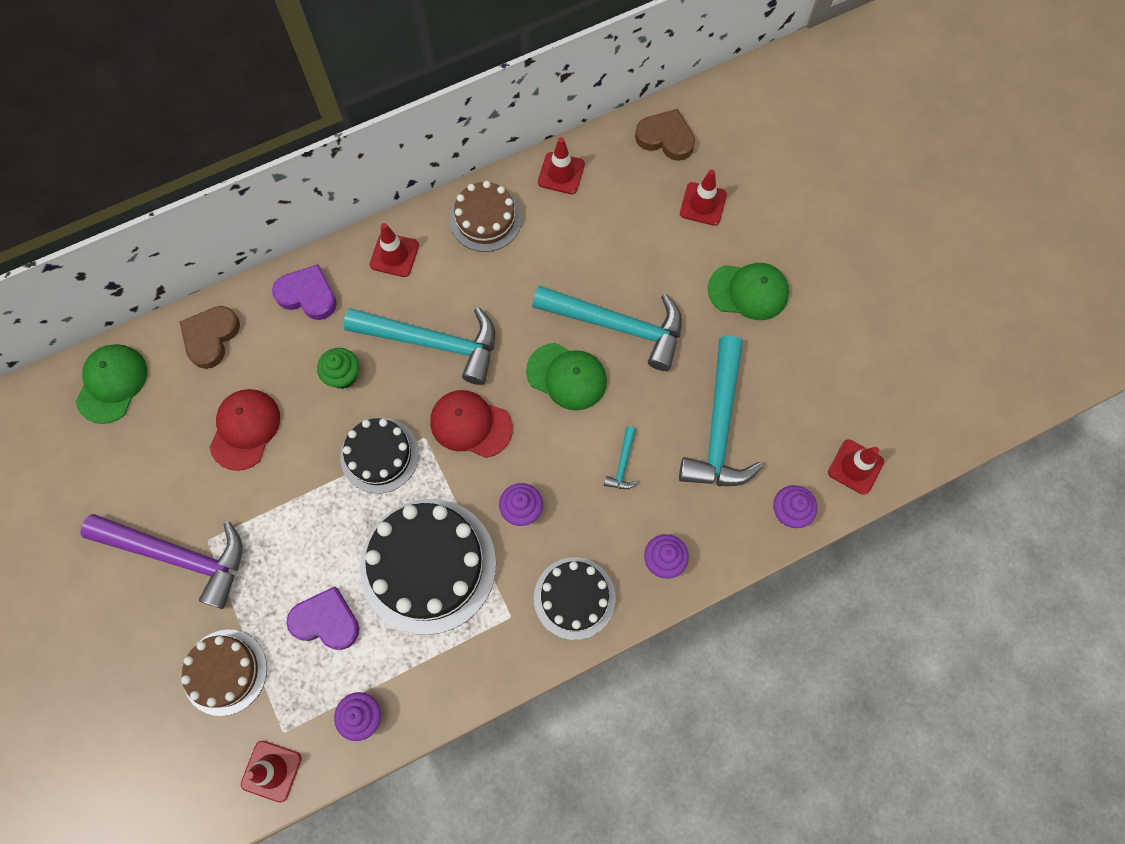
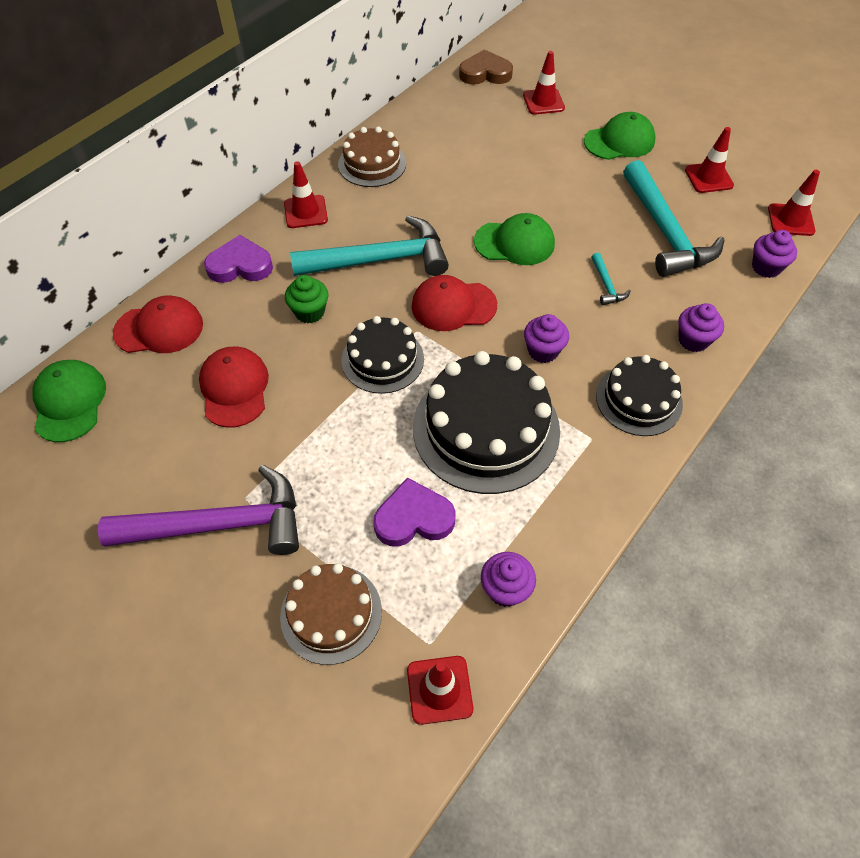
camera: 25 degrees left, 15 degrees down
brown heart [180,306,240,369] -> red cap [113,295,203,353]
turquoise hammer [532,285,682,371] -> none
red traffic cone [538,137,585,194] -> red traffic cone moved to [685,127,734,193]

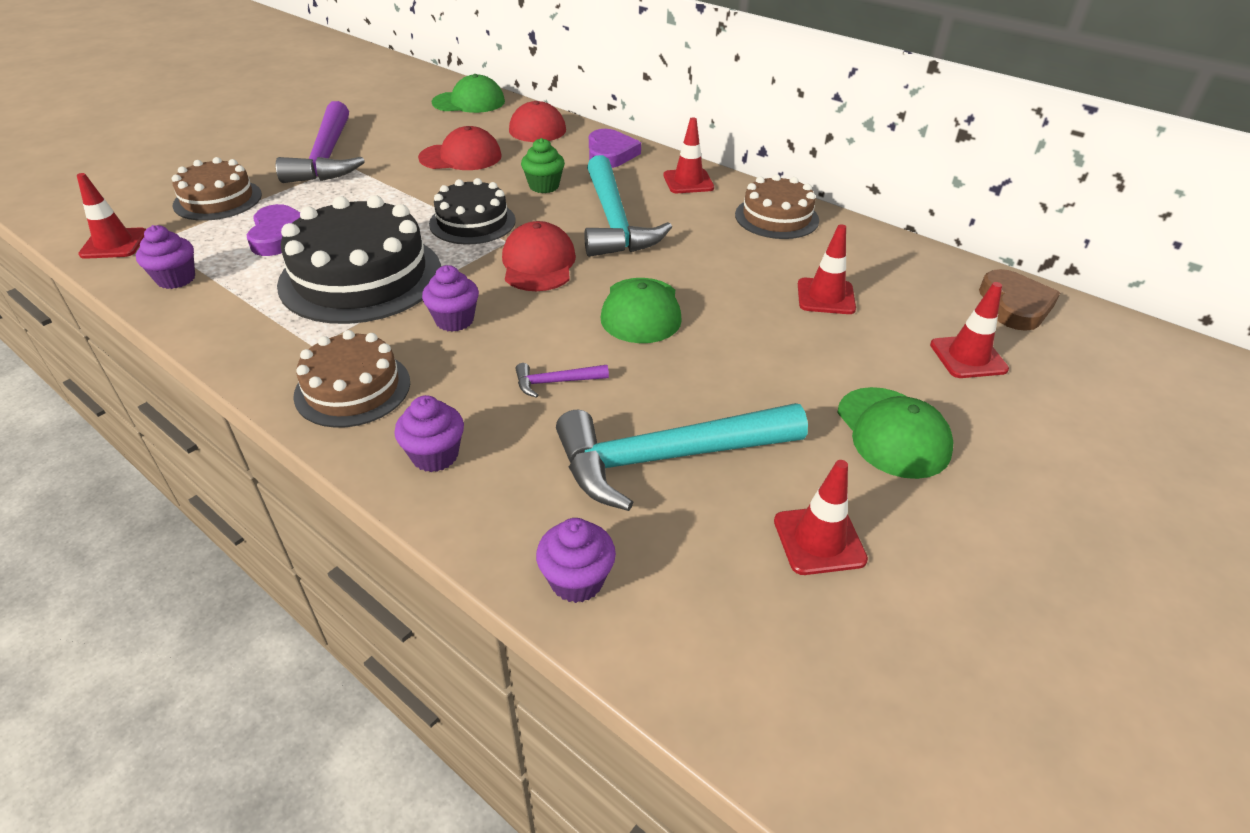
camera: 90 degrees right, 15 degrees down
turquoise hammer [591,253,631,305] -> purple hammer [516,363,609,398]
black cake [596,355,683,436] -> brown cake [293,330,410,428]
red traffic cone [768,170,820,236] -> red traffic cone moved to [798,224,856,314]

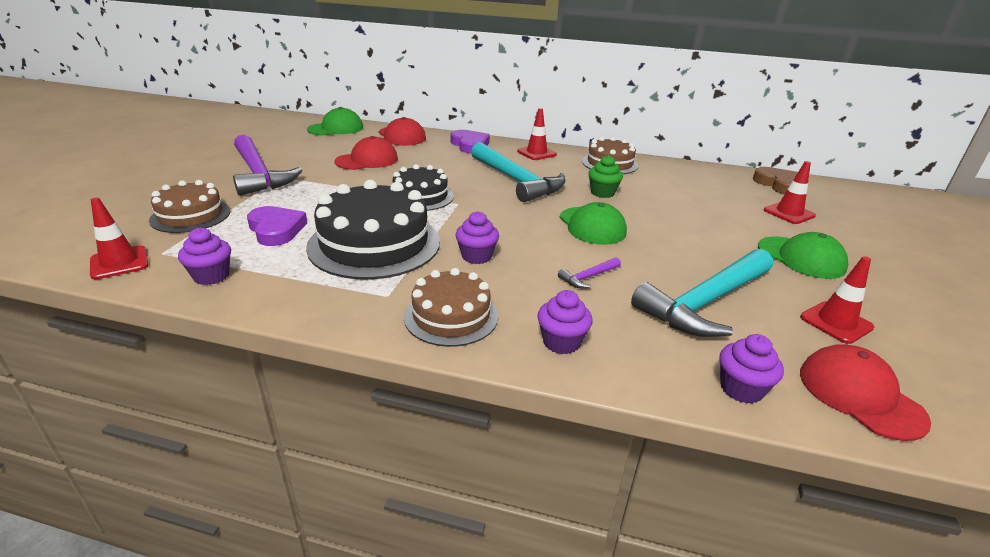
camera: 25 degrees left, 10 degrees down
red cap [502,221,576,291] -> red cap moved to [800,344,931,441]
green cupcake [521,138,565,193] -> green cupcake moved to [588,155,623,198]
red traffic cone [798,224,856,314] -> none

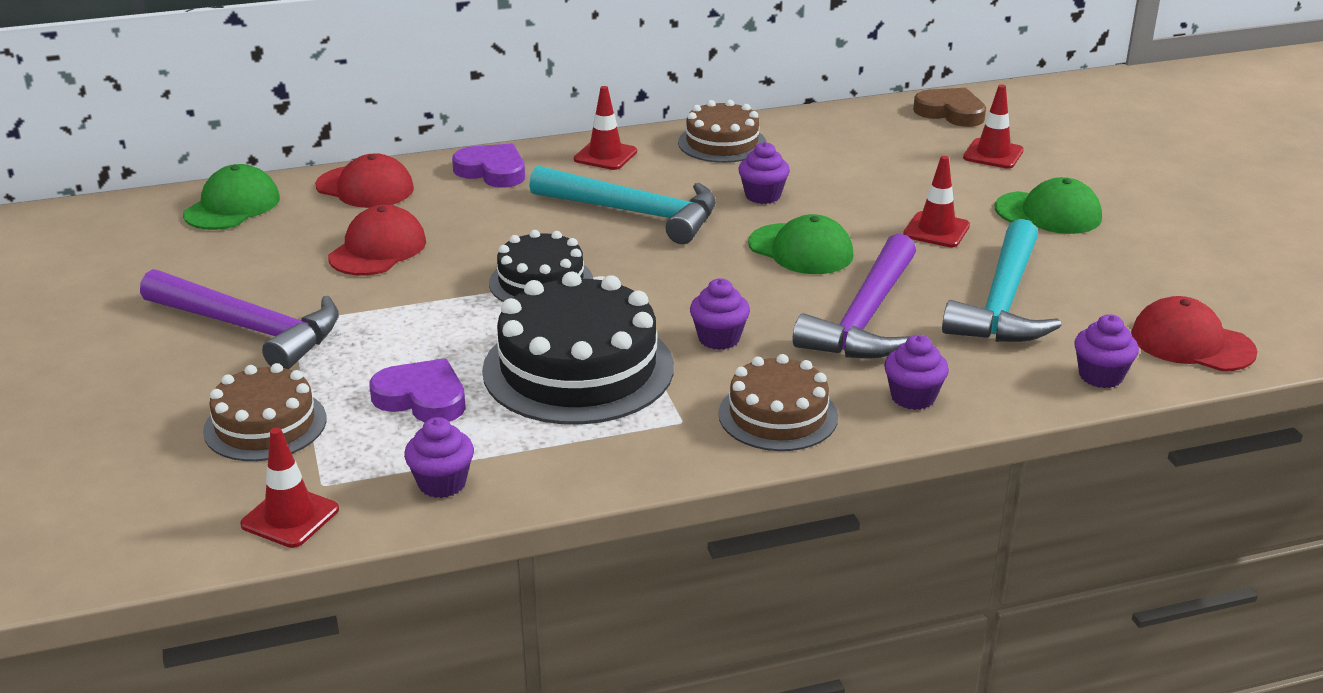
camera: 30 degrees left, 0 degrees up
purple hammer [558,257,621,289] -> purple hammer [793,233,916,358], size x2.42
green cupcake [588,155,623,198] -> purple cupcake [738,142,790,204]
red traffic cone [800,256,874,344] -> red traffic cone moved to [903,156,970,247]

